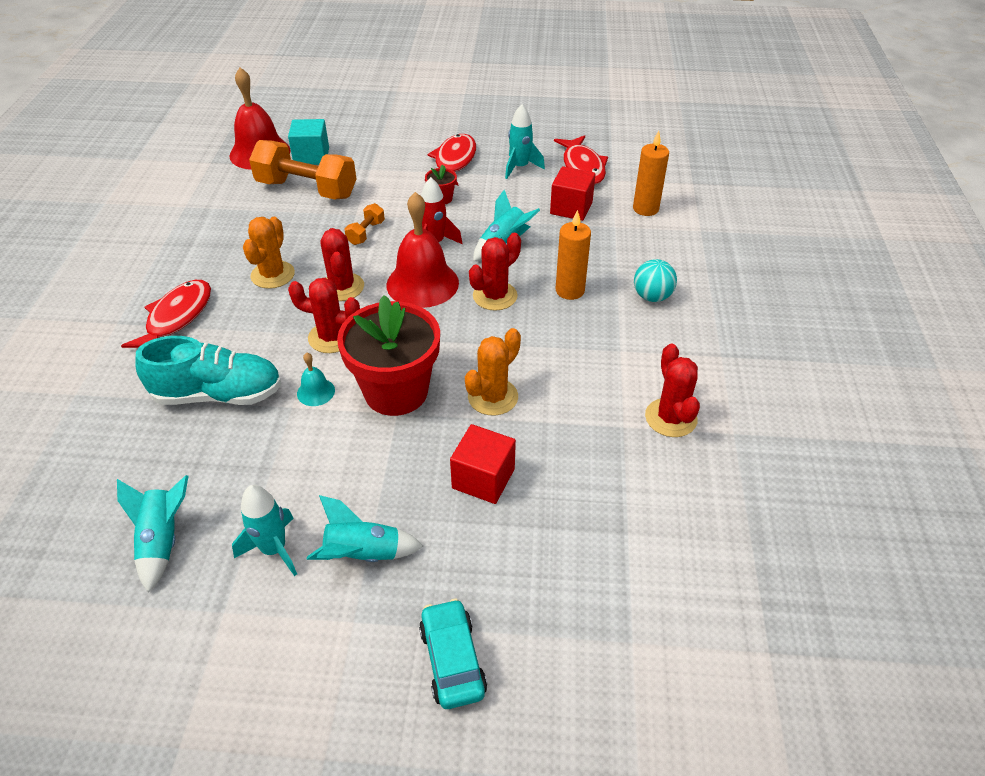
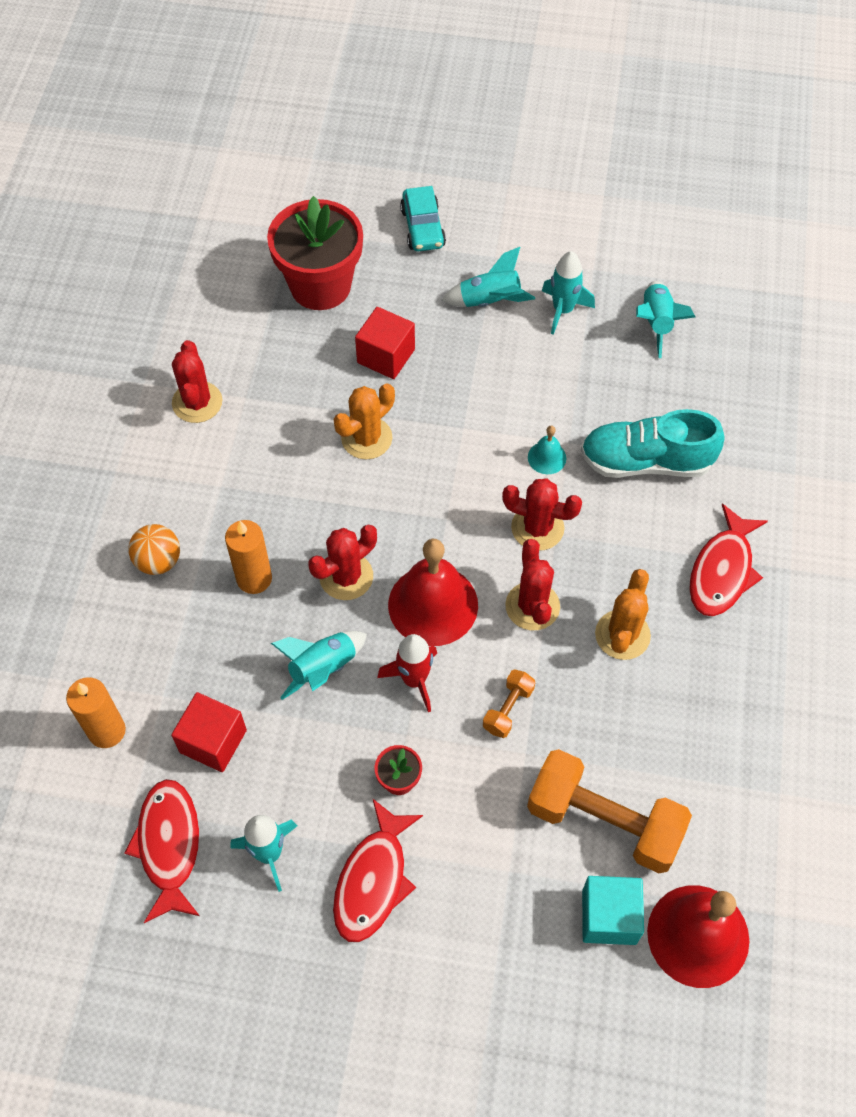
camera: 175 degrees left, 15 degrees up
red flower pot [337,295,440,416] -> red flower pot moved to [267,196,363,310]
turquoise ball [634,259,677,302] -> orange ball [128,524,180,575]

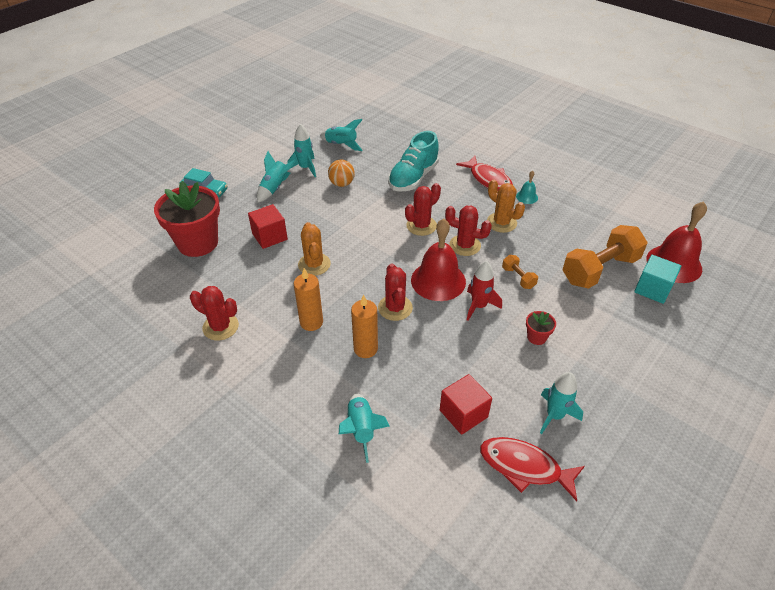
camera: 60 degrees left, 15 degrees down
orange candle [66,677,126,748] -> orange candle moved to [294,268,323,331]
orange ball [128,524,180,575] -> orange ball moved to [328,160,355,187]
turquoise rocket [271,631,367,700] -> turquoise rocket moved to [339,393,389,463]
red fish [333,798,423,942] -> none
turquoise bell [528,426,566,474] -> turquoise bell moved to [516,171,538,204]

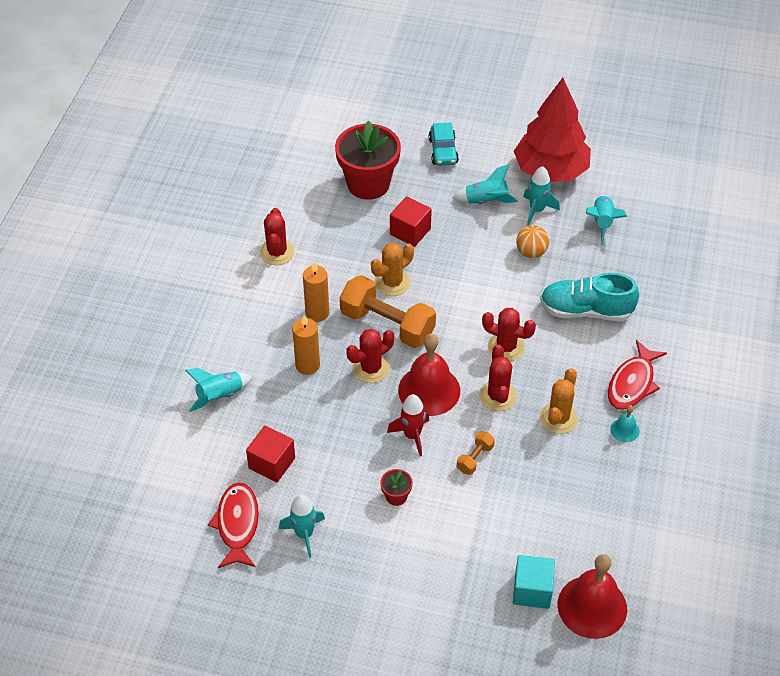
camera: 65 degrees right, 5 degrees up
orange dumbbell [562,225,647,289] -> orange dumbbell moved to [340,275,436,348]
none -> red tree [514,78,591,182]

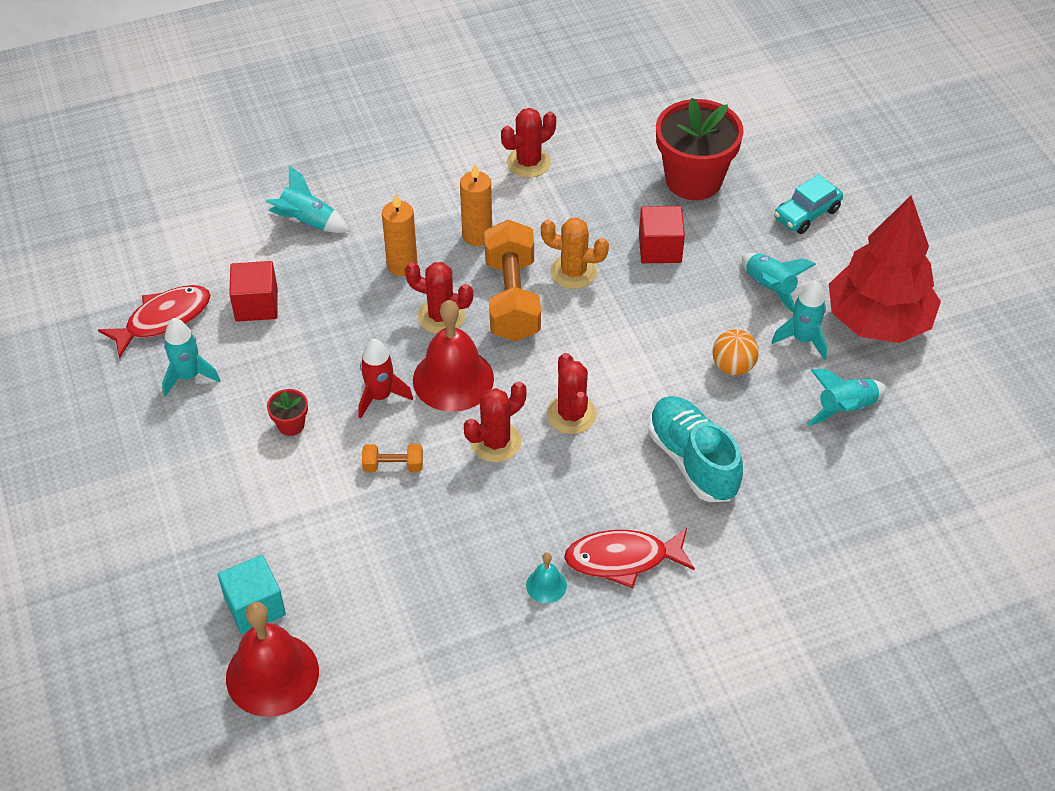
camera: 55 degrees right, 0 degrees up
orange cactus [540,368,578,434] -> none

